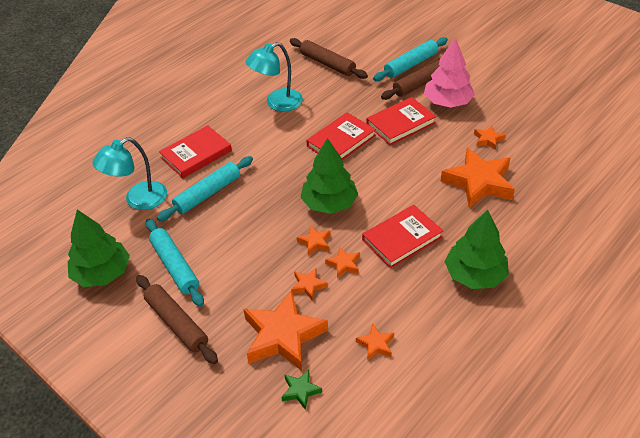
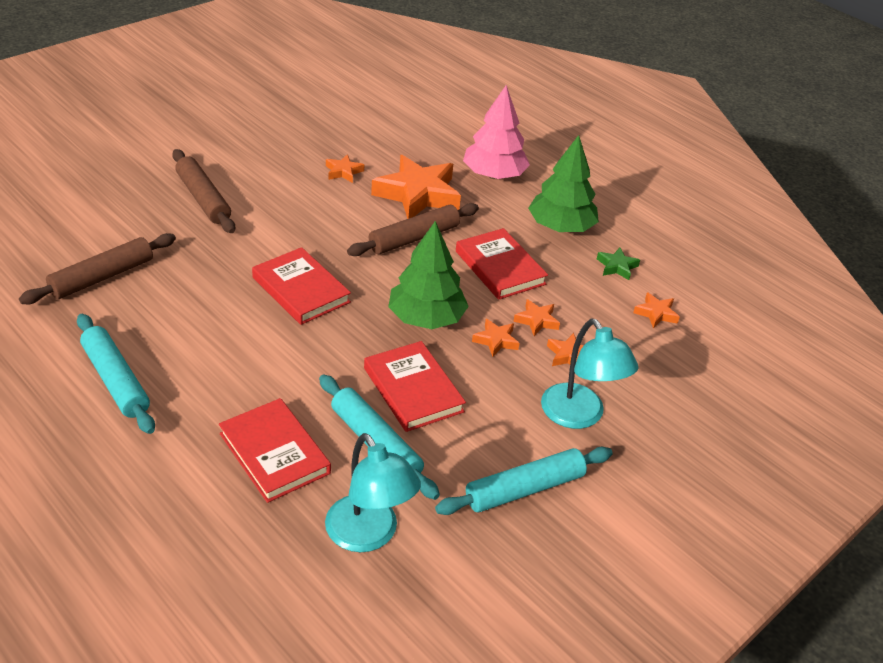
camera: 90 degrees left, 5 degrees down
green tree [68,210,130,287] -> none
brown rolling pin [136,275,218,364] -> brown rolling pin moved to [347,203,479,256]
orange star [243,290,328,371] -> none
turquoise lamp [246,42,303,112] -> turquoise lamp moved to [541,319,638,429]
green star [281,370,322,410] -> green star moved to [597,248,640,280]
red book [367,97,436,145] -> red book moved to [364,341,466,432]
turquoise rolling pin [373,37,448,81] -> turquoise rolling pin moved to [77,314,155,434]
pink tree [424,37,475,108] -> pink tree moved to [463,85,530,179]

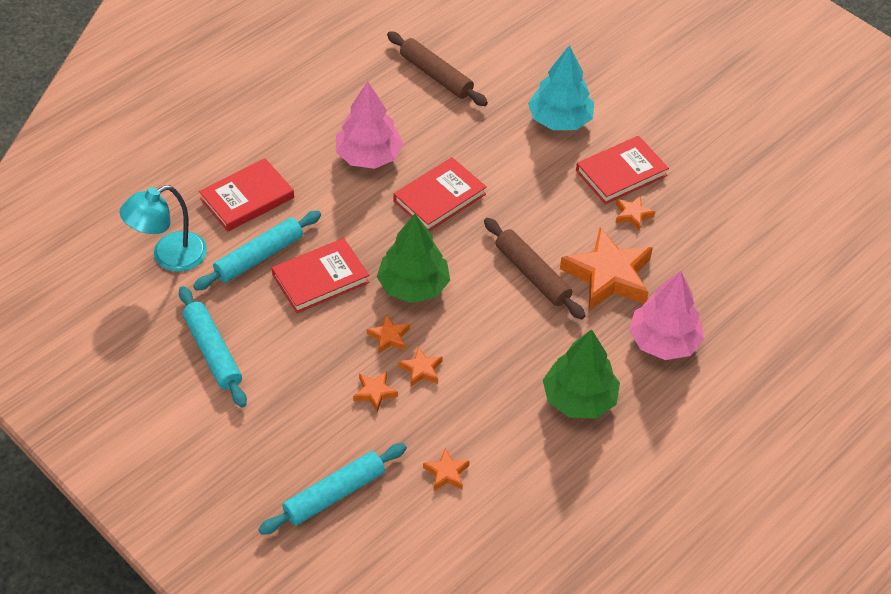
camera: 90 degrees right, 10 degrees up
turquoise rolling pin [77,314,155,434] -> turquoise rolling pin moved to [259,443,407,535]
brown rolling pin [172,149,235,233] -> turquoise tree [528,45,594,130]
red book [456,228,548,300] -> red book moved to [576,136,669,204]
turquoise lamp [541,319,638,429] -> none
green star [597,248,640,280] -> none
none -> pink tree [336,82,404,169]

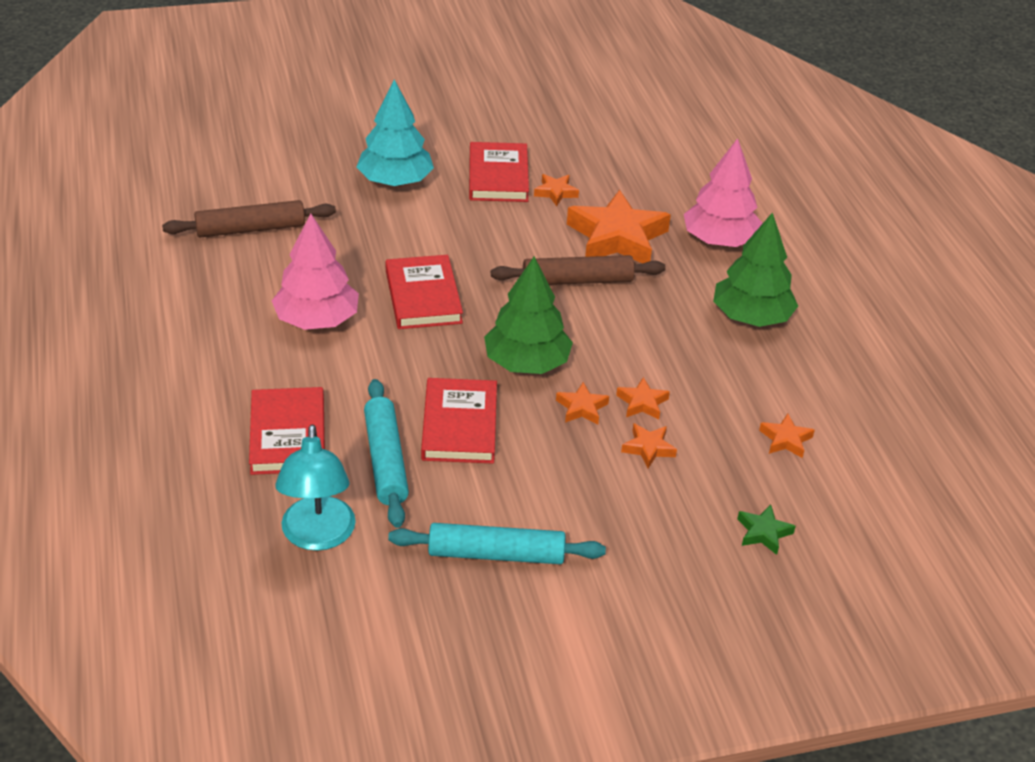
camera: 60 degrees left, 10 degrees down
turquoise rolling pin [259,443,407,535] -> green star [737,505,796,555]

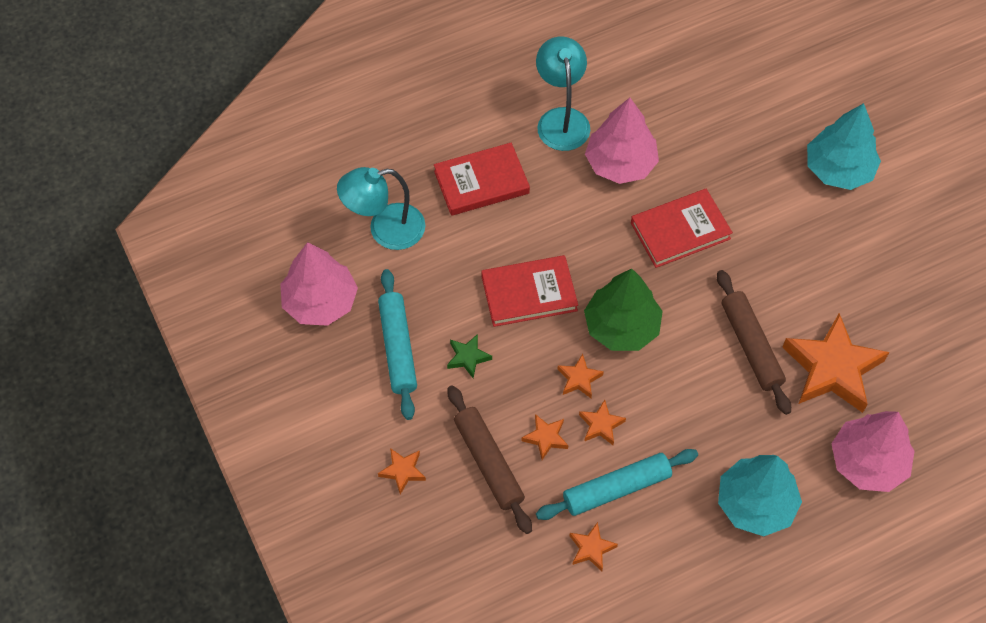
camera: 80 degrees right, 20 degrees up
brown rolling pin [162,200,336,238] -> brown rolling pin moved to [448,385,532,534]
turquoise rolling pin [364,379,409,528] -> turquoise rolling pin moved to [536,449,698,520]
red book [469,142,529,202] -> none
orange star [534,174,579,206] -> orange star moved to [378,448,426,494]
green tree [713,212,798,327] -> turquoise tree [718,455,802,536]
green star [737,505,796,555] -> green star moved to [447,334,492,378]
none -> pink tree [280,242,358,326]
none -> turquoise lamp [536,36,590,151]

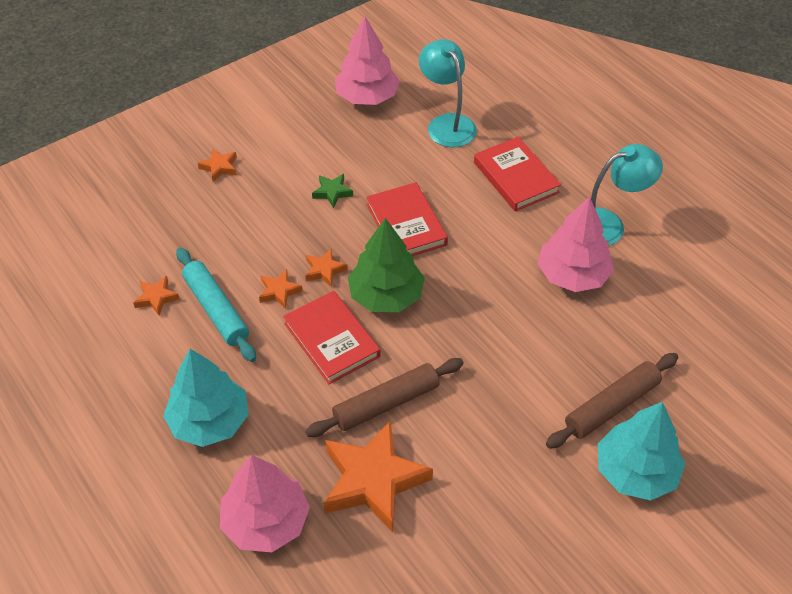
camera: 80 degrees right, 10 degrees down
turquoise rolling pin [378,269,417,420] -> none
brown rolling pin [448,385,532,534] -> brown rolling pin moved to [546,353,678,449]
orange star [522,414,568,460] -> none
red book [631,189,733,268] -> red book moved to [283,291,380,384]

